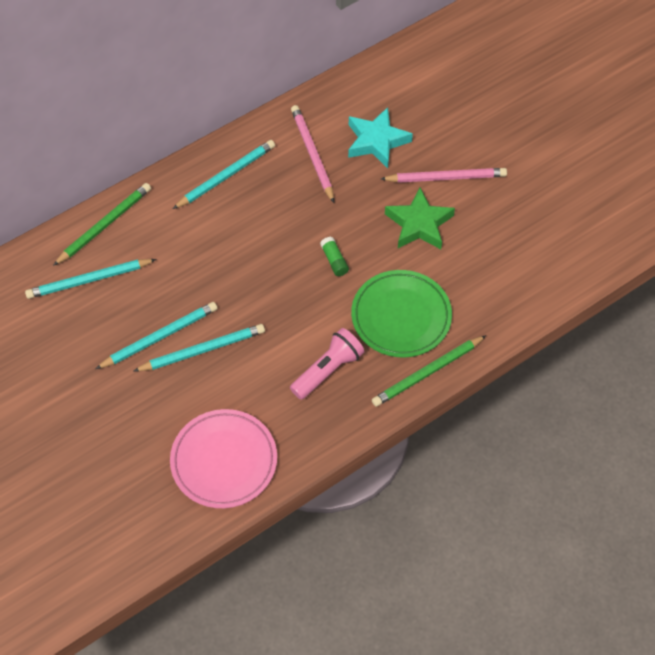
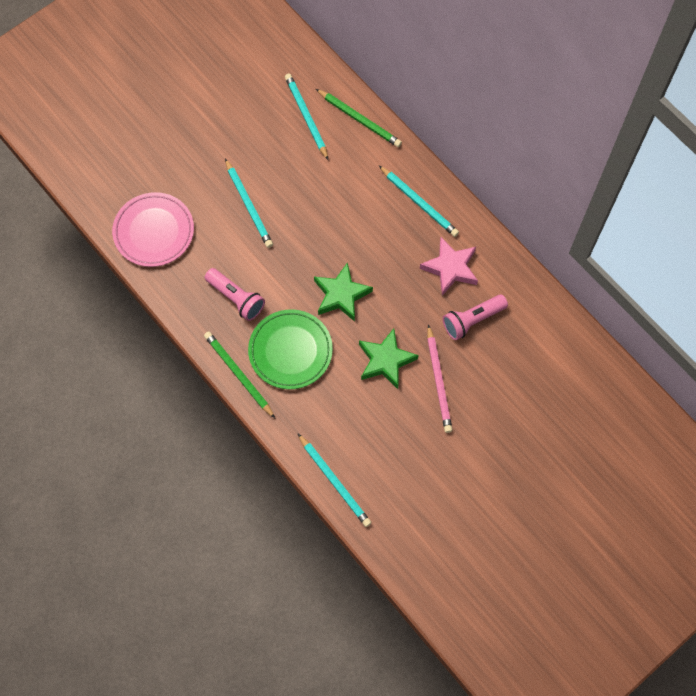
camera: 85 degrees right, 10 degrees up
turquoise pencil [95,302,218,369] -> turquoise pencil moved to [298,434,372,527]
pink pencil [291,105,334,203] -> pink star [420,237,478,296]
green glue stick [320,237,349,276] -> green star [314,262,373,322]
turquoise star [348,107,413,168] -> pink flashlight [443,295,508,340]

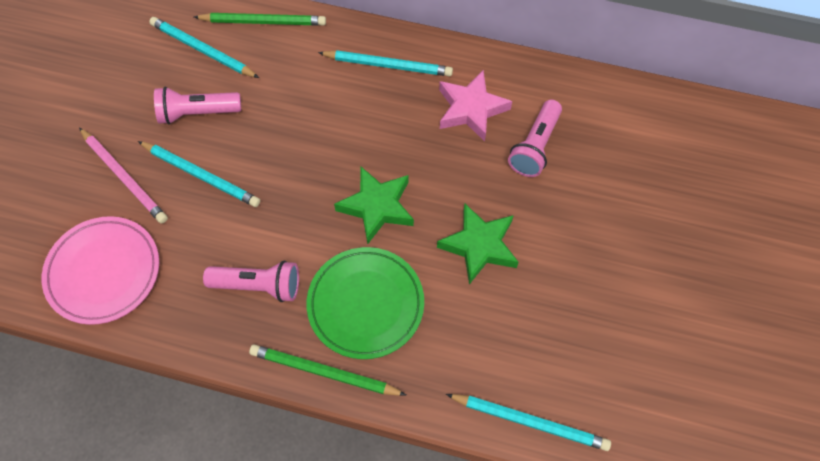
camera: 35 degrees left, 5 degrees down
pink pencil [427,324,452,433] -> pink pencil moved to [79,128,168,224]
none -> pink flashlight [154,87,241,125]

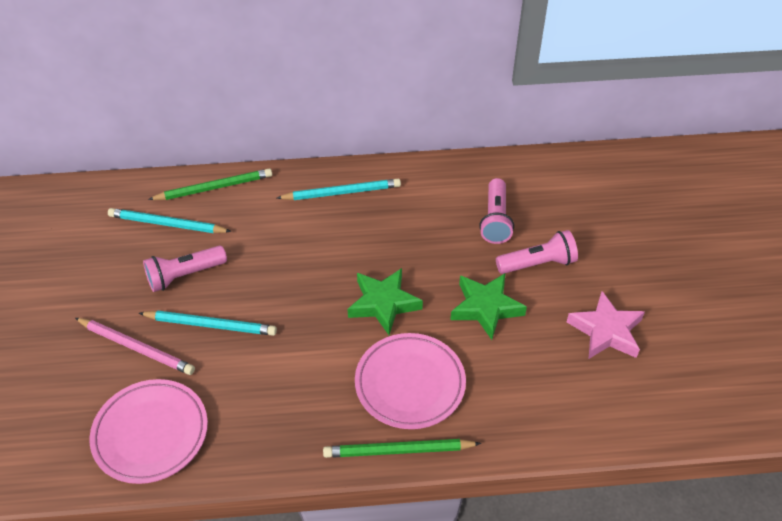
camera: 20 degrees left, 15 degrees down
pink flashlight [203,261,299,302] -> pink flashlight moved to [496,230,578,274]
green plate [306,247,424,359] -> pink plate [355,333,466,429]
pink star [439,70,512,142] -> pink star moved to [567,291,645,359]
turquoise pencil [446,394,611,451] -> none

